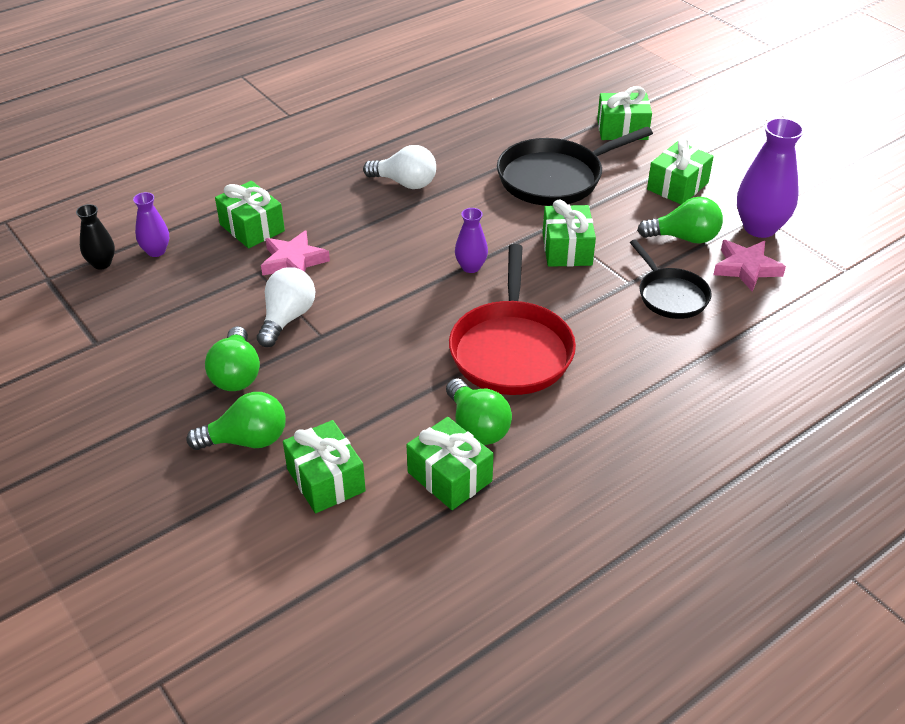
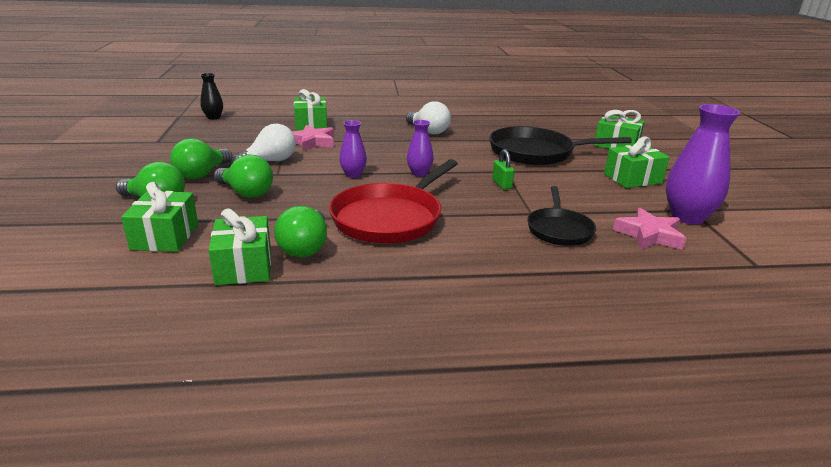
camera: 30 degrees right, 15 degrees down
purple vase [133,192,169,257] -> purple vase moved to [339,120,367,178]
green gift [543,200,596,267] -> green padlock [492,149,515,190]
green light bulb [637,197,723,244] -> green light bulb moved to [214,155,273,198]

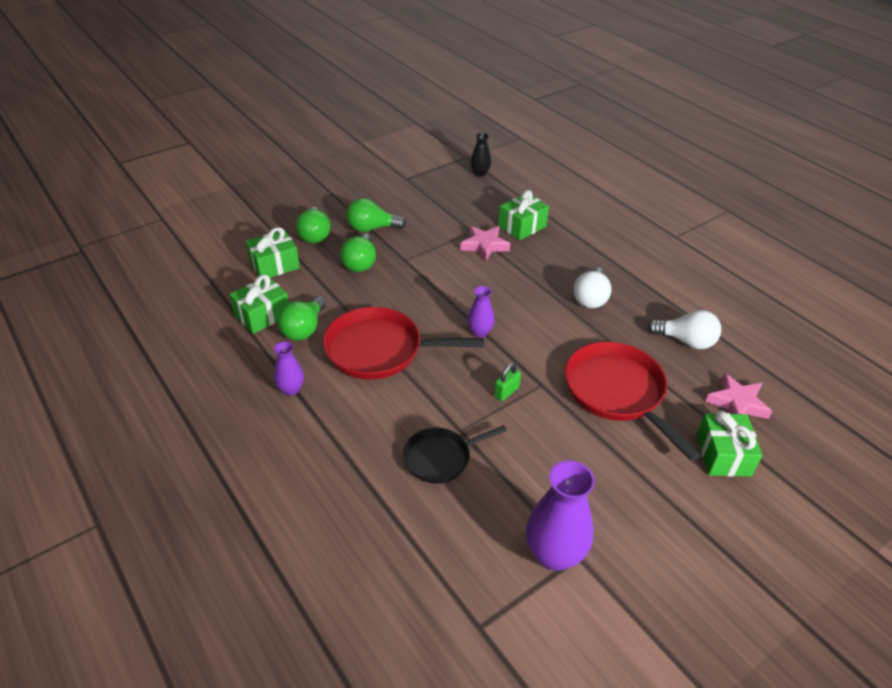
camera: 60 degrees right, 15 degrees up
white light bulb [232,124,296,163] -> white light bulb moved to [647,310,721,349]
green light bulb [274,206,327,258] -> green light bulb turned 45 degrees counterclockwise [277,296,326,340]
purple vase [339,120,367,178] -> purple vase moved to [274,342,304,396]
black pan [489,126,632,165] -> red pan [565,342,701,461]
green gift [604,136,670,188] -> none
pink star [613,208,686,250] -> pink star moved to [705,373,773,419]

